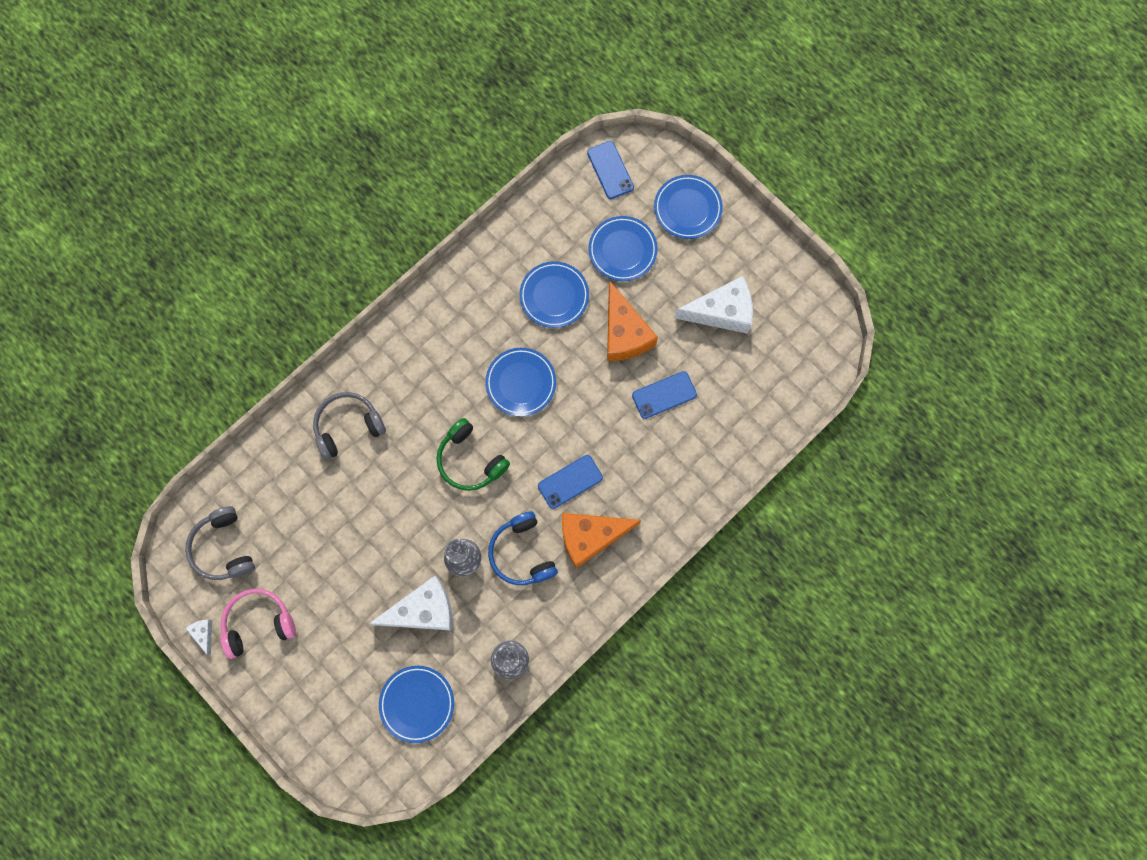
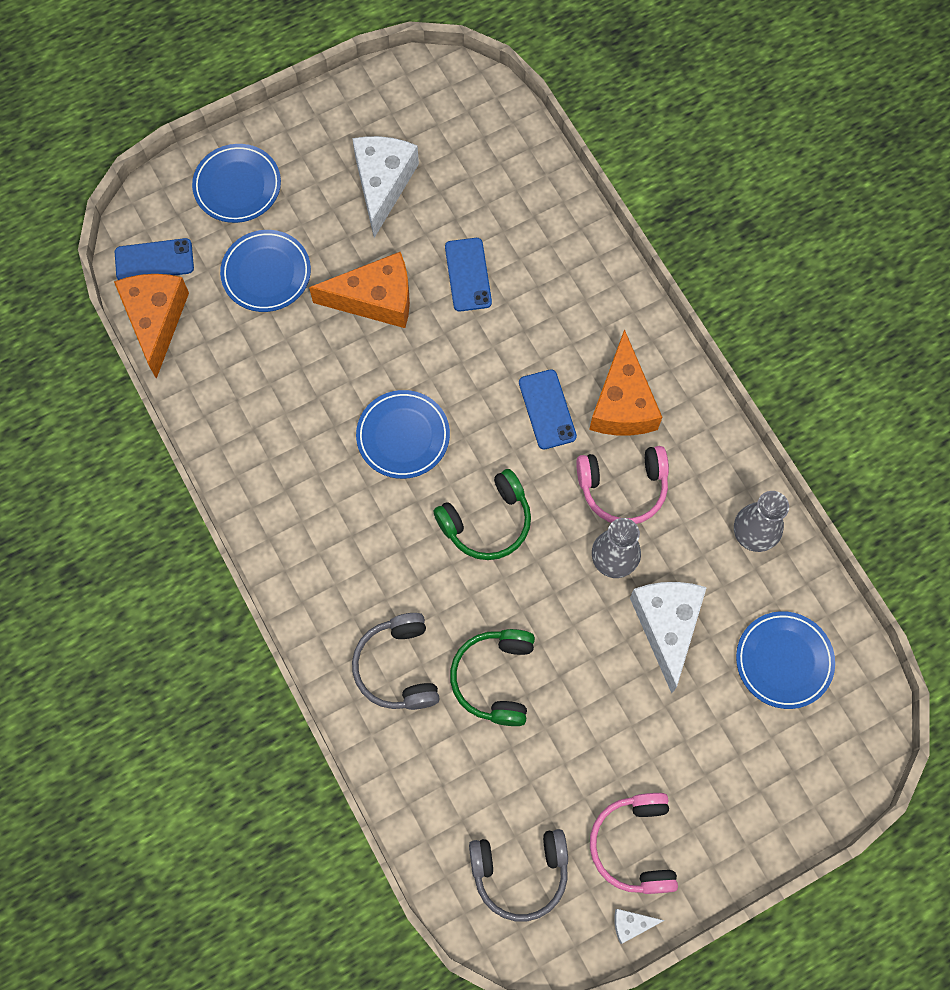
camera: 75 degrees left, 5 degrees down
blue headphones [488,511,558,585] -> pink headphones [576,446,669,524]
blue plate [519,261,589,328] -> none
none -> orange cheese [114,274,189,379]
none -> green headphones [450,629,535,726]

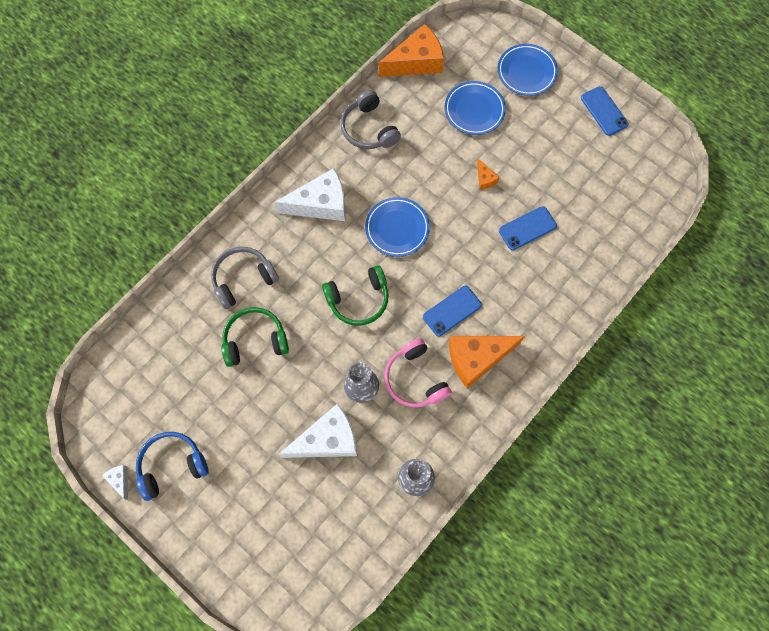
camera: 70 degrees right, 0 degrees up
blue phone [115,238,194,280] -> blue phone moved to [581,86,629,136]
orange cheese [309,252,410,328] -> orange cheese [477,159,499,190], size x0.44
white cheese [352,136,419,238] -> white cheese moved to [274,168,346,221]
green headphones [433,469,531,560] -> green headphones turned 60 degrees counterclockwise [322,265,389,326]
grey headphones [469,829,568,921] -> grey headphones moved to [341,90,401,149]
pink headphones [590,793,678,894] -> blue headphones [136,432,209,501]
blue plate [736,611,835,709] -> none

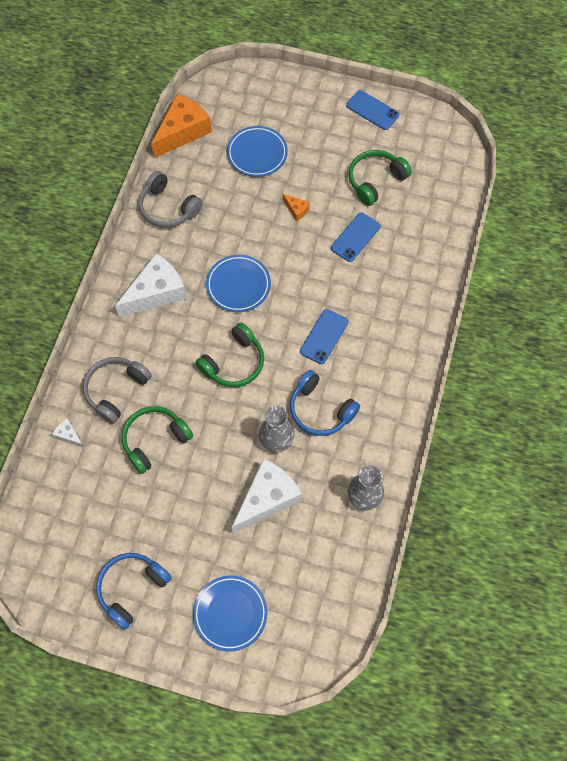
camera: 25 degrees left, 5 degrees down
white cheese [102,465,128,500] -> white cheese moved to [52,418,84,448]
pink headphones [384,338,452,407] -> blue headphones [290,370,360,436]
orange cheese [449,336,525,388] -> none
blue plate [498,44,558,96] -> blue plate moved to [193,575,267,652]
none -> green headphones [349,150,412,206]

